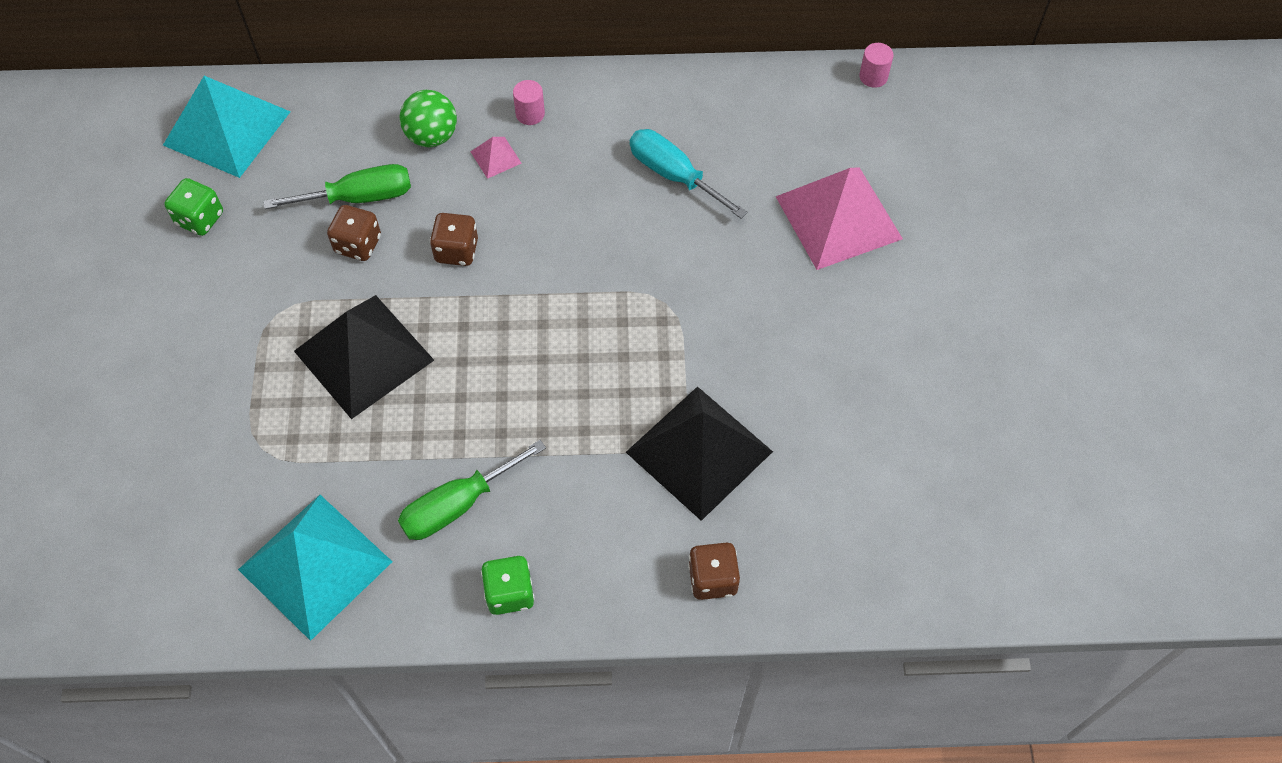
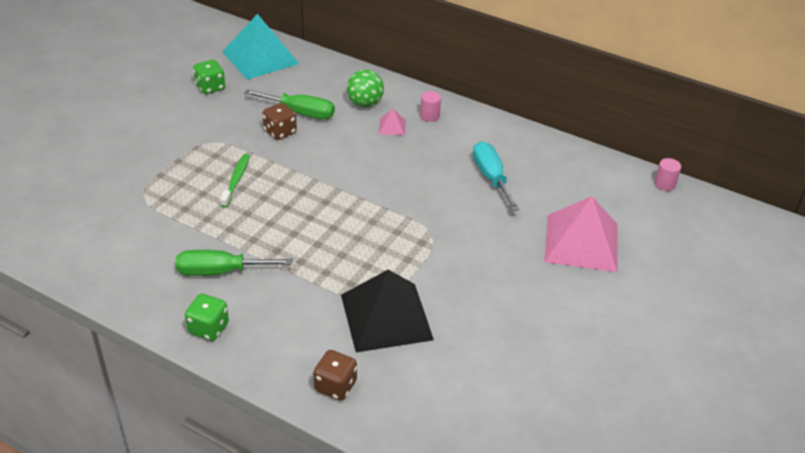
camera: 30 degrees right, 20 degrees down
turquoise pyramid [238,495,393,641] -> none
black pyramid [294,295,434,419] -> green toothbrush [220,154,250,208]
brown dice [430,213,478,266] -> none

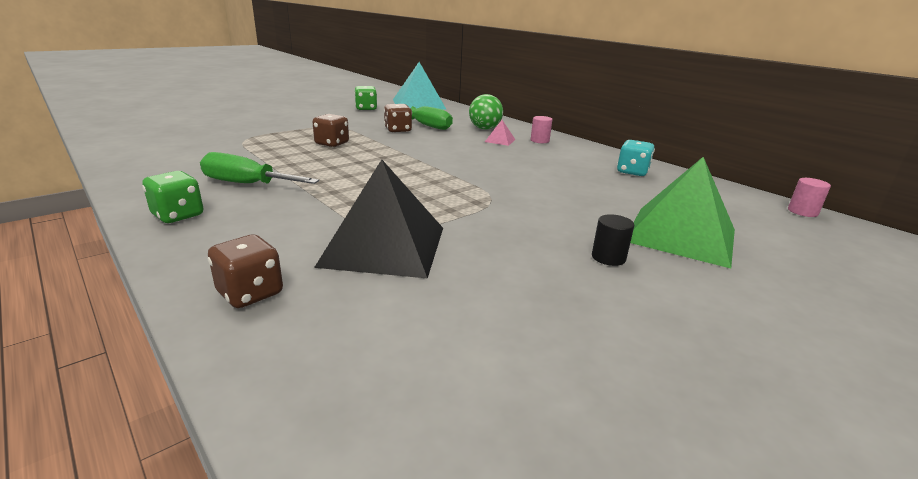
camera: 20 degrees right, 15 degrees down
green toothbrush [220,154,250,208] -> brown dice [313,114,349,147]
turquoise screwdriver [473,141,519,211] -> none
pink pyramid [544,196,618,273] -> green pyramid [630,157,735,269]
none -> black cylinder [592,214,634,266]
none -> turquoise dice [617,140,655,176]

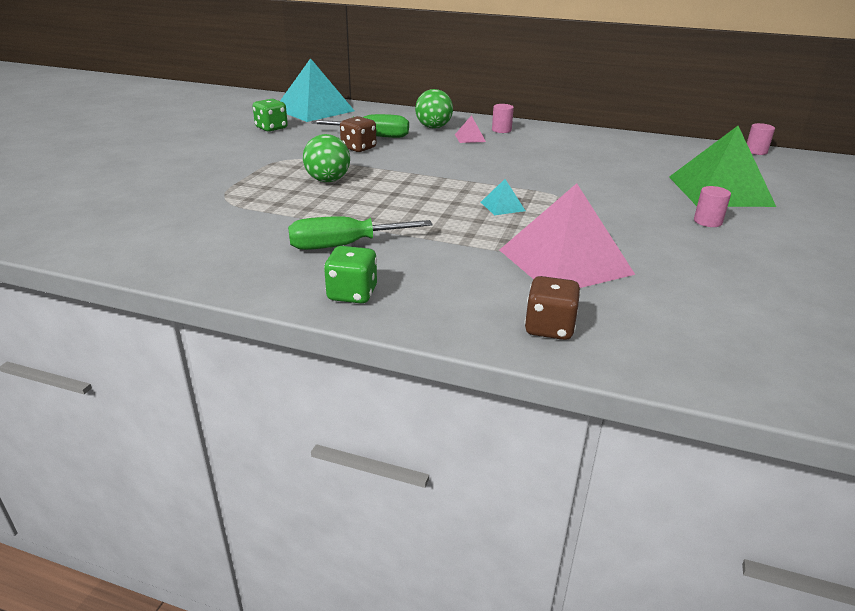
camera: 30 degrees left, 5 degrees up
brown dice [313,114,349,147] -> green ball [303,134,350,182]
black pyramid [314,159,443,279] -> pink pyramid [499,183,635,288]
black cylinder [592,214,634,266] -> pink cylinder [694,186,731,227]
turquoise dice [617,140,655,176] -> none
none -> turquoise pyramid [481,179,525,215]

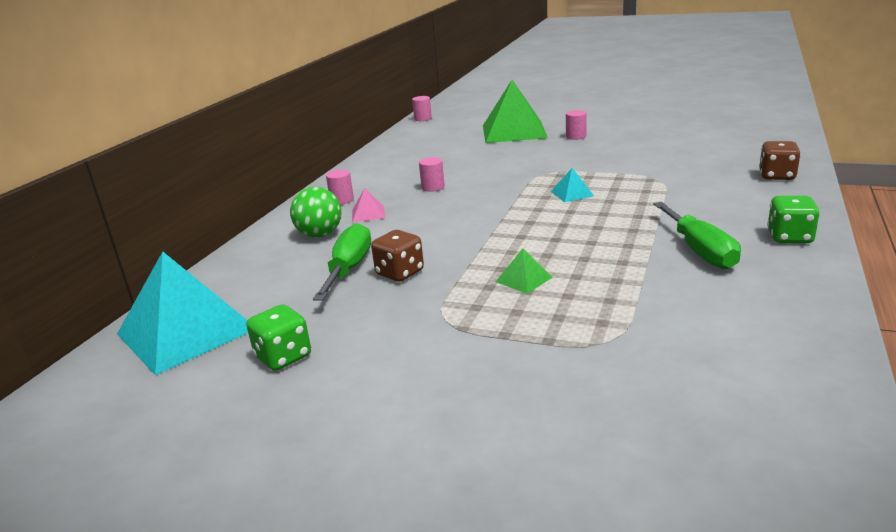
camera: 85 degrees left, 5 degrees down
green ball [303,134,350,182] -> green pyramid [496,248,552,294]
pink pyramid [499,183,635,288] -> none
none -> pink cylinder [419,157,445,191]

